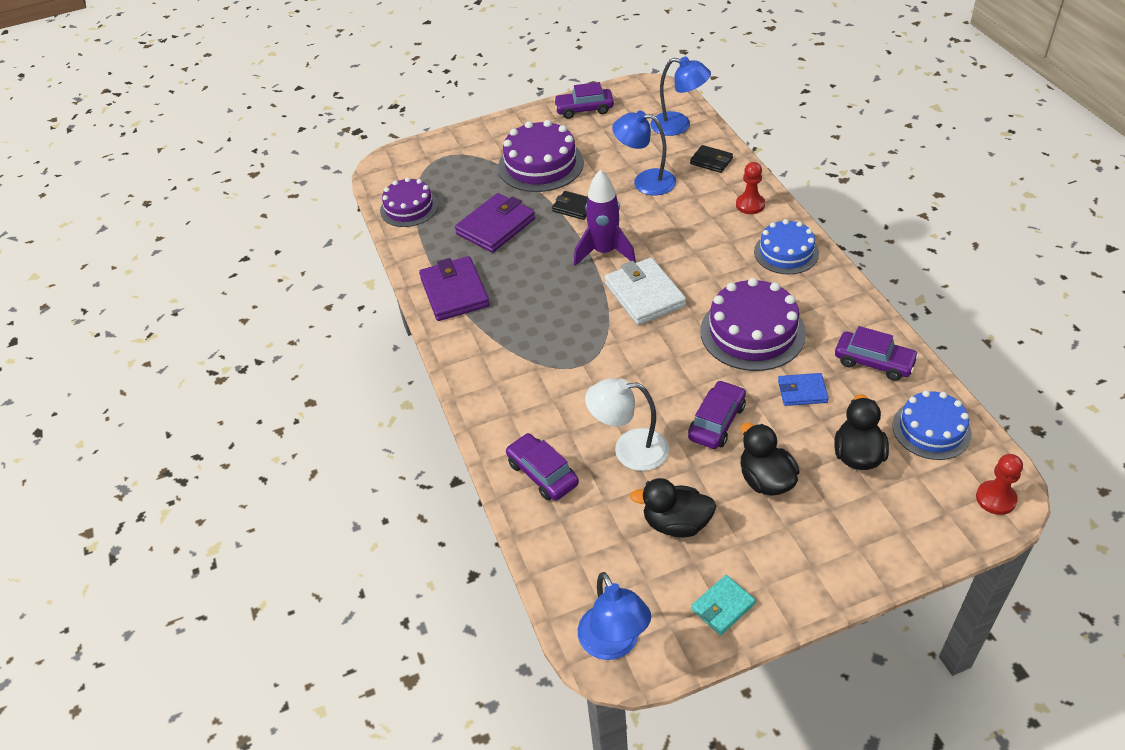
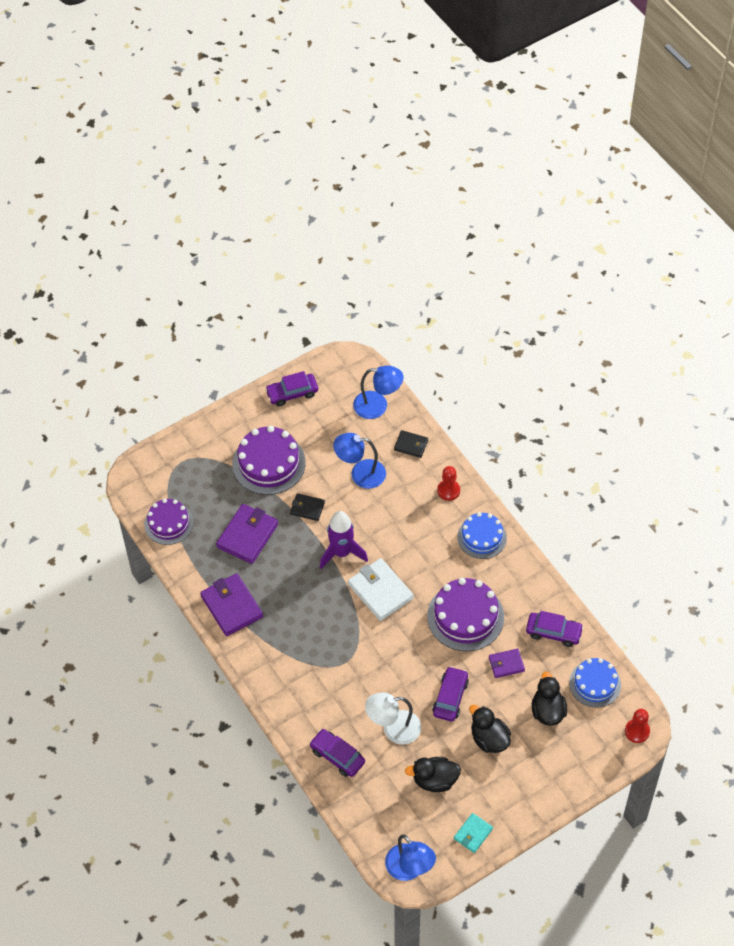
camera: 15 degrees left, 10 degrees up
blue wallet [778,373,829,406] -> purple wallet [489,649,525,678]

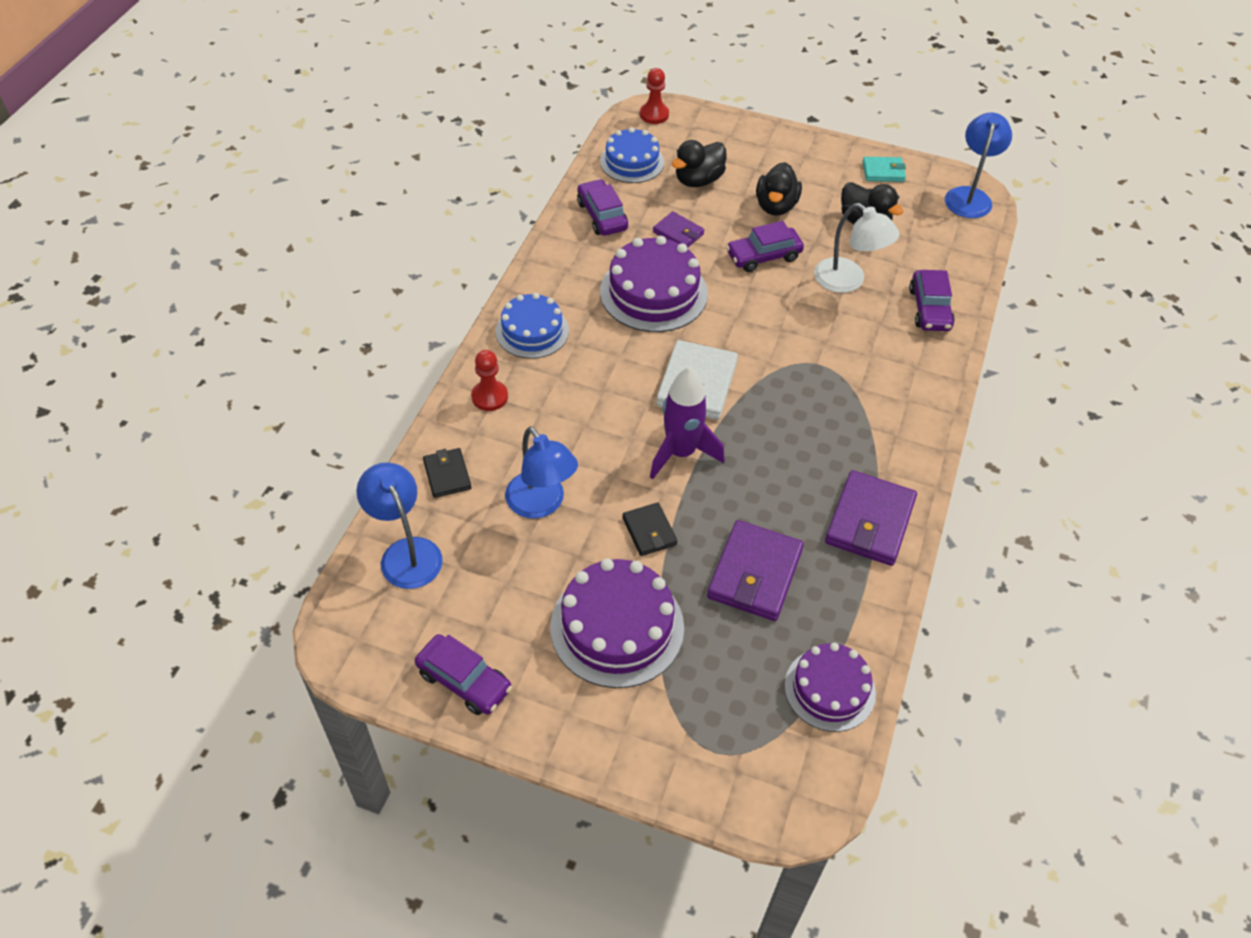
camera: 130 degrees left, 5 degrees down
purple wallet [216,504,278,564] -> purple wallet turned 60 degrees counterclockwise [707,520,804,621]

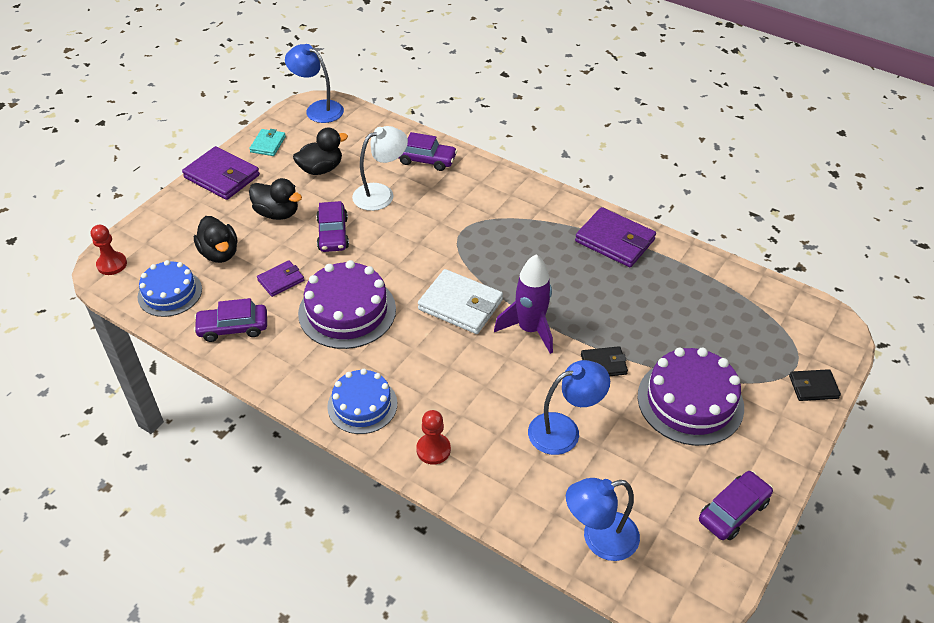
camera: 75 degrees left, 5 degrees down
black wallet [423,448,471,498] -> black wallet moved to [789,369,841,401]
purple wallet [707,520,804,621] -> purple wallet moved to [182,146,260,200]
purple cake [785,643,876,732] -> none

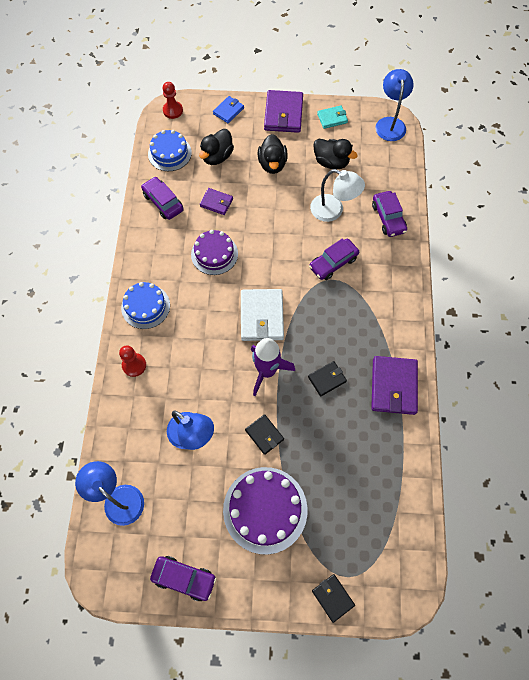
camera: 60 degrees right, 20 degrees up
purple cake [298,260,396,349] -> purple cake [191,230,238,275], size x0.66
purple car [316,201,349,252] -> purple car moved to [309,238,359,280]
none -> blue wallet [213,96,244,123]
none -> black wallet [308,361,347,396]

